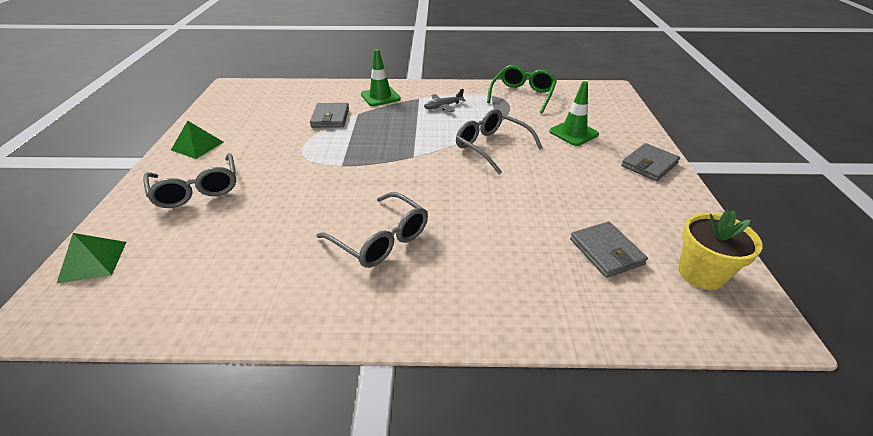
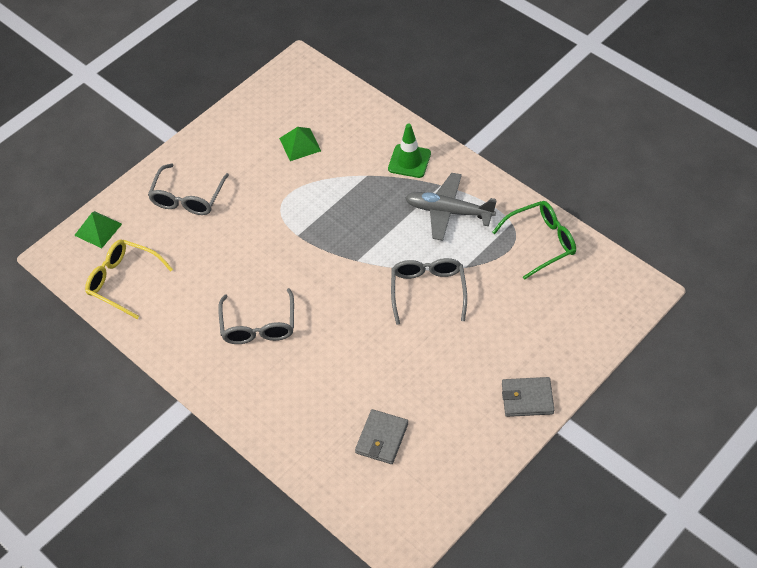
camera: 45 degrees right, 15 degrees up
green pyramid [171,121,223,159] -> green pyramid moved to [279,127,321,161]
grey wallet [310,103,349,128] -> none
grey plane [424,89,466,112] -> grey plane [405,173,496,241], size x1.85
green traffic cone [549,81,599,146] -> none
yellow flower pot [678,210,762,290] -> none
none -> yellow glasses [85,240,173,319]

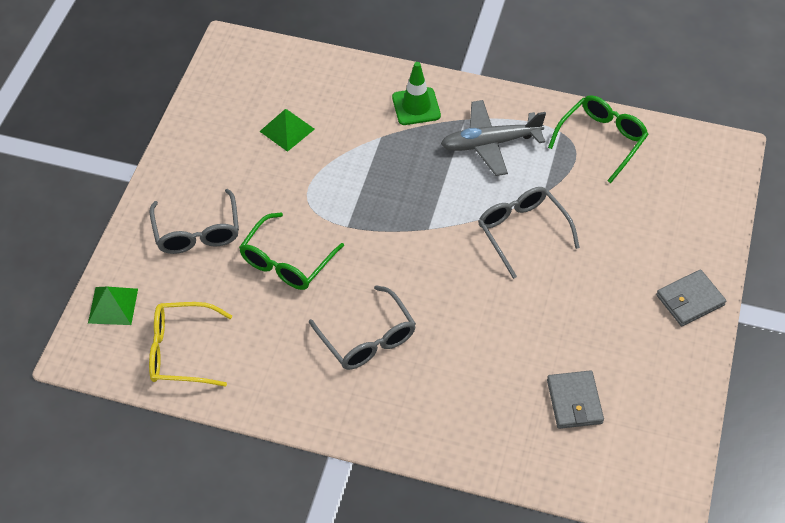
camera: 30 degrees left, 0 degrees up
none -> green glasses [239,212,344,290]

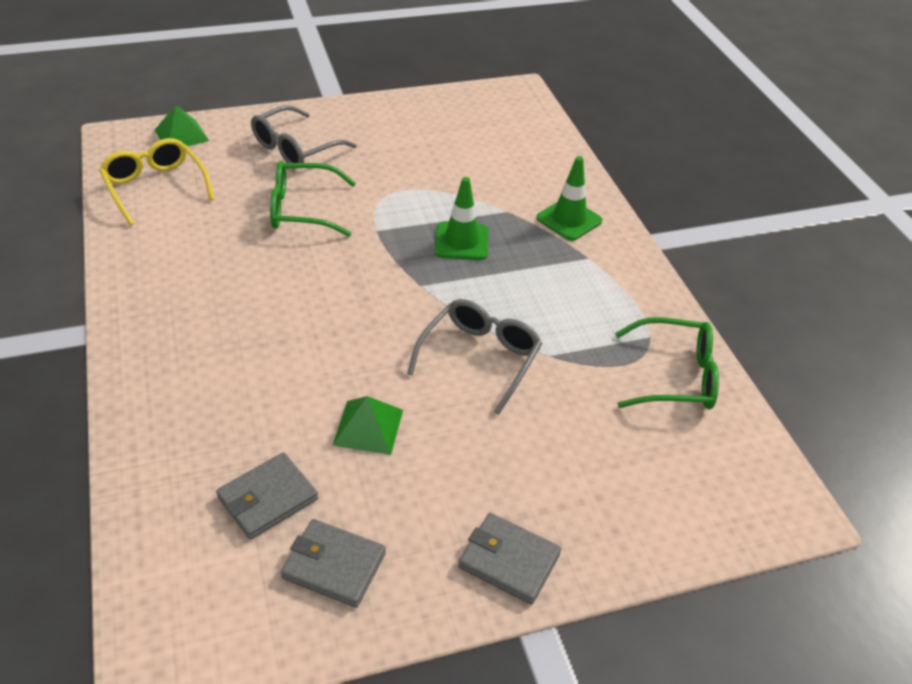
camera: 55 degrees right, 10 degrees down
green pyramid [259,109,315,152] -> green pyramid moved to [332,396,403,455]
grey glasses [309,285,416,370] -> none
grey plane [441,100,546,176] -> none
none -> grey wallet [281,519,386,608]
none -> green traffic cone [435,177,489,260]

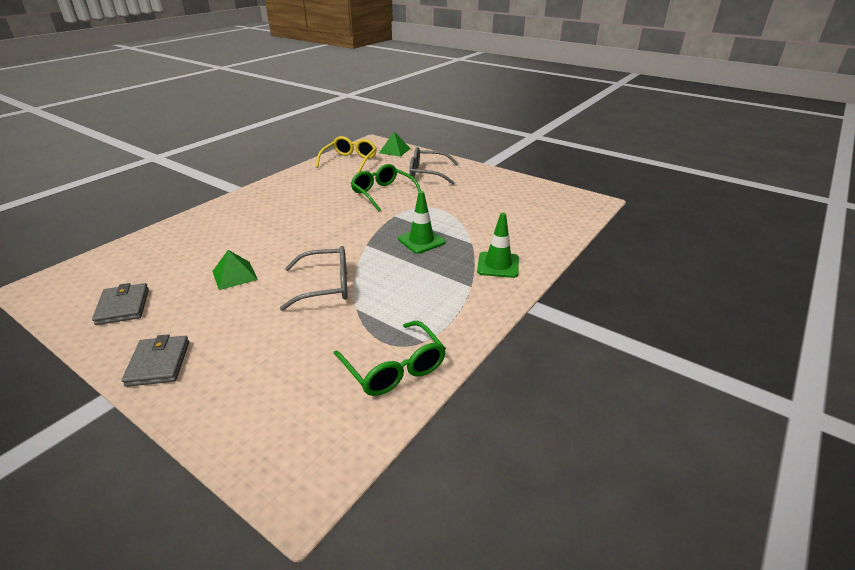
camera: 55 degrees right, 10 degrees down
grey wallet [216,452,318,539] -> none

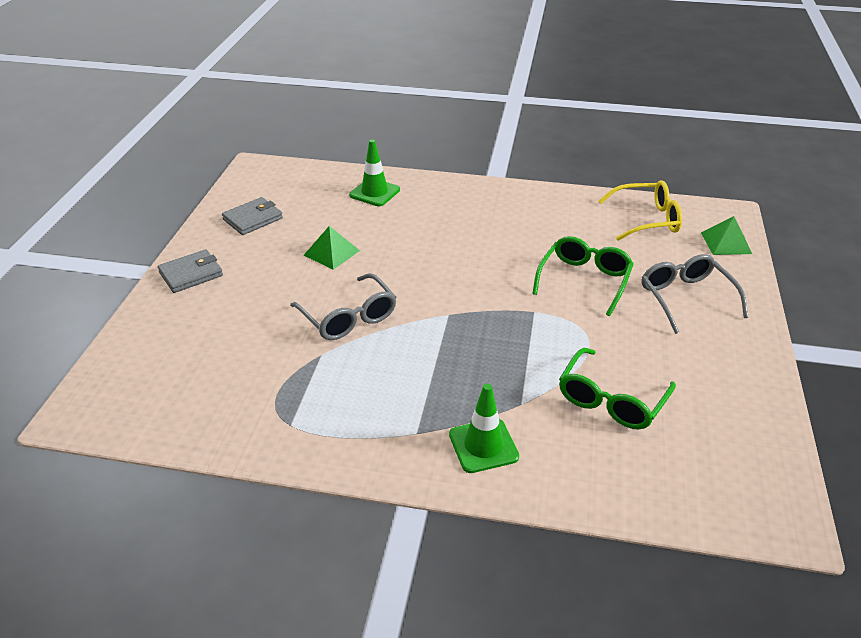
camera: 65 degrees right, 5 degrees up
green glasses [333,321,446,396] -> green glasses moved to [559,348,676,430]
green traffic cone [398,191,446,254] -> green traffic cone moved to [349,140,400,206]

